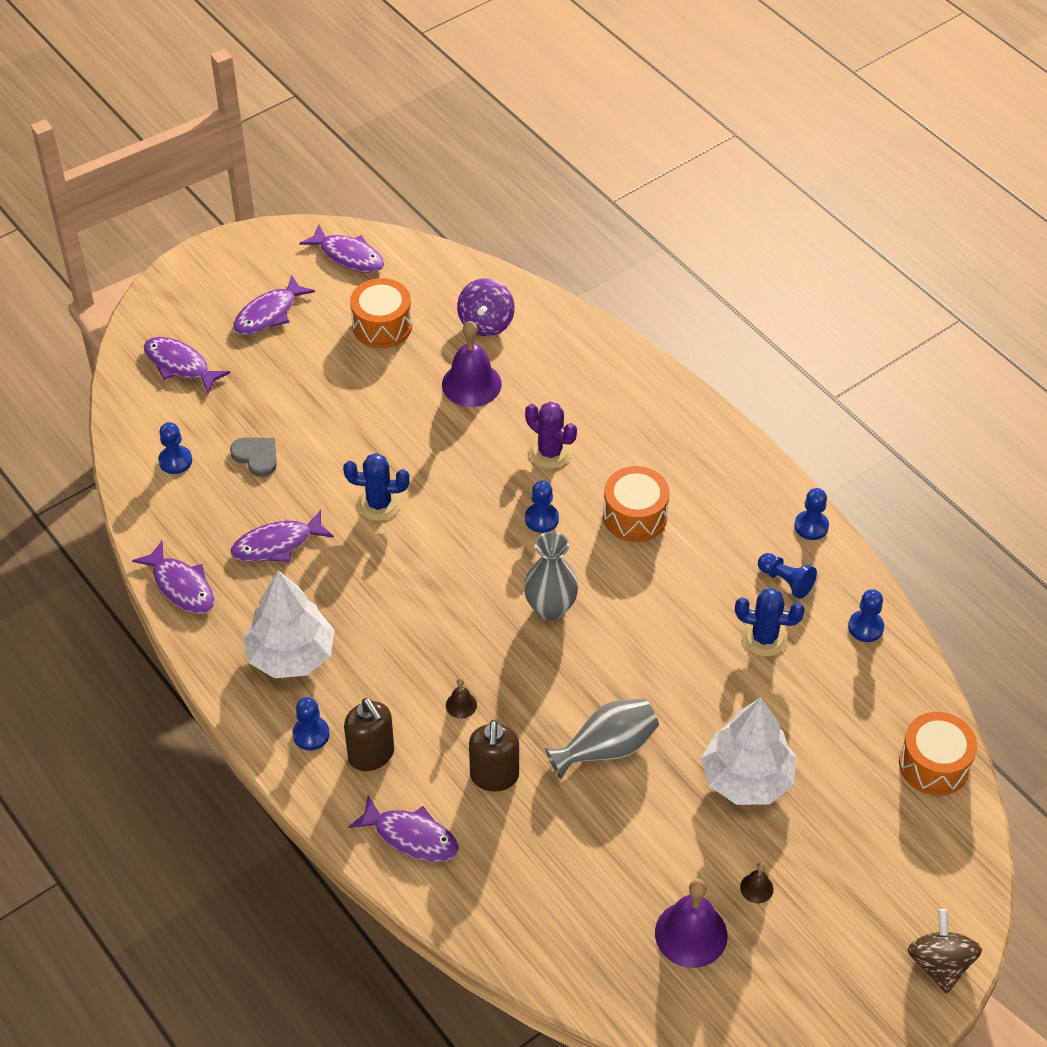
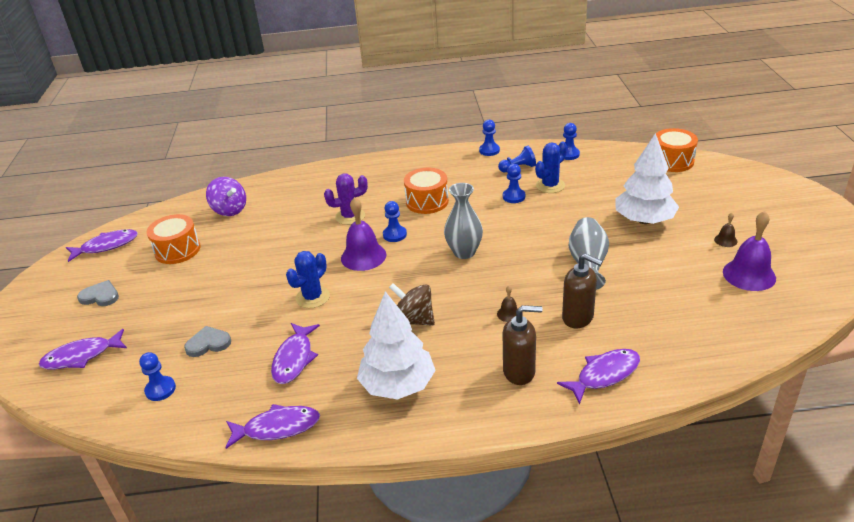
camera: 55 degrees left, 15 degrees down
purple fish [233,274,315,335] -> grey heart [77,280,119,306]
blue pawn [292,697,330,751] -> blue pawn moved to [503,164,525,203]
purple bell [442,321,502,407] -> purple bell moved to [341,197,386,271]
brown spinning top [908,909,982,994] -> brown spinning top moved to [389,283,435,326]

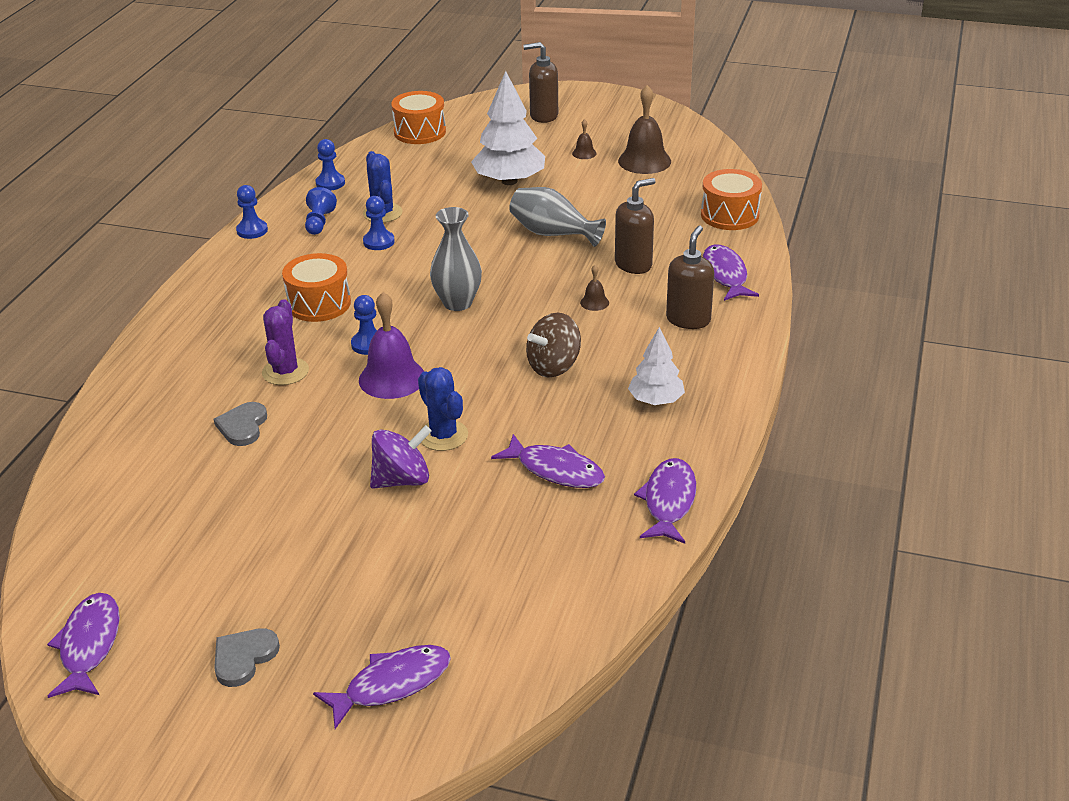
camera: 70 degrees left, 0 degrees up
purple fish [38,329,127,369] -> purple fish turned 120 degrees counterclockwise [313,645,451,729]
blue pawn [139,352,176,401] -> none
orange drum [147,214,201,264] -> orange drum moved to [701,169,762,230]
grey heart [184,326,231,357] -> grey heart moved to [214,402,267,446]
purple spinning top [206,177,246,216] -> purple spinning top moved to [370,425,432,489]
white tree [357,291,436,400] -> white tree [628,327,685,405], size x0.60
purple bell [723,211,776,291] -> brown bell [618,85,671,174]
none -> brown soap dispenser [523,42,558,123]

